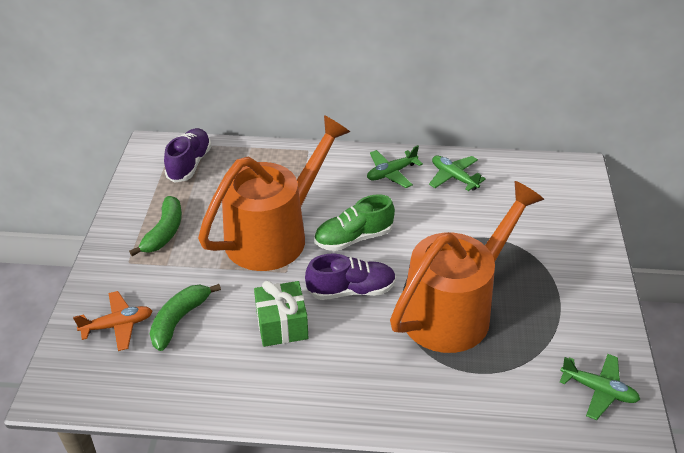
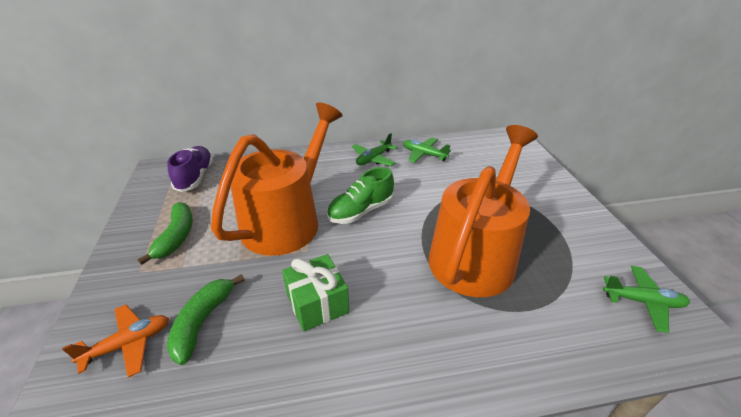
camera: 15 degrees left, 5 degrees down
purple shoe [305,254,396,300] -> none

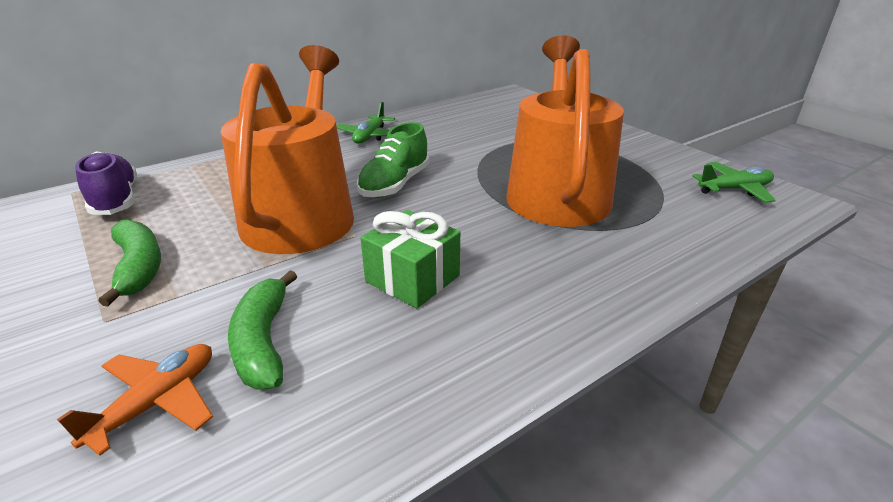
camera: 25 degrees left, 5 degrees down
green plane [403,138,451,163] -> none

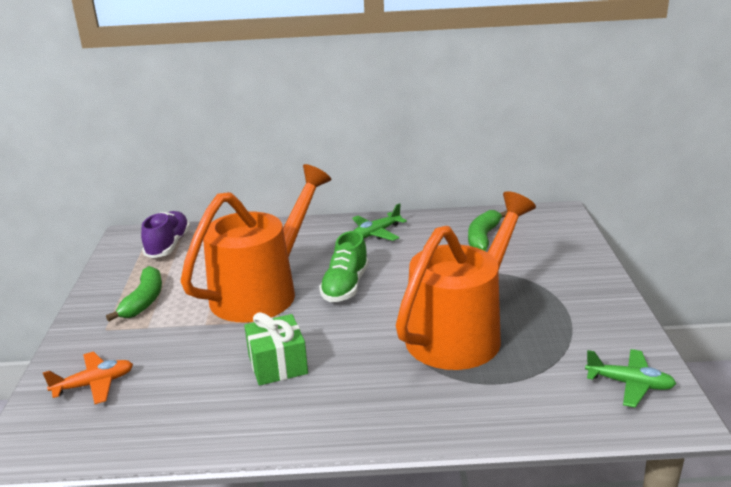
camera: 35 degrees right, 5 degrees down
green banana [228,270,297,390] -> green banana moved to [468,210,507,251]
green shoe [357,122,429,198] -> green shoe turned 45 degrees counterclockwise [319,231,369,302]

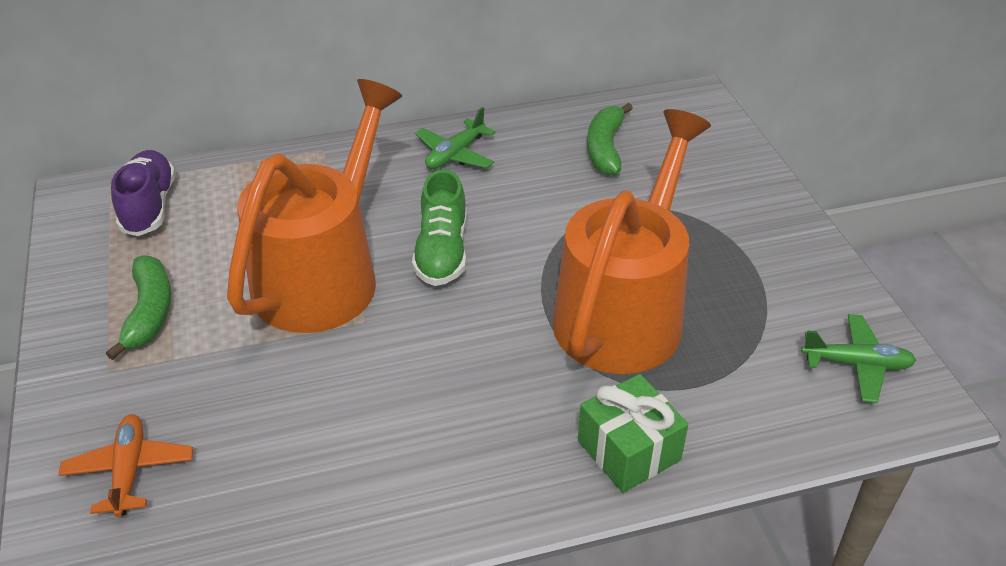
camera: 15 degrees left, 15 degrees up
orange plane [43,352,133,404] -> orange plane turned 60 degrees counterclockwise [58,414,193,517]
green gift [244,312,308,386] -> green gift moved to [578,374,688,493]

